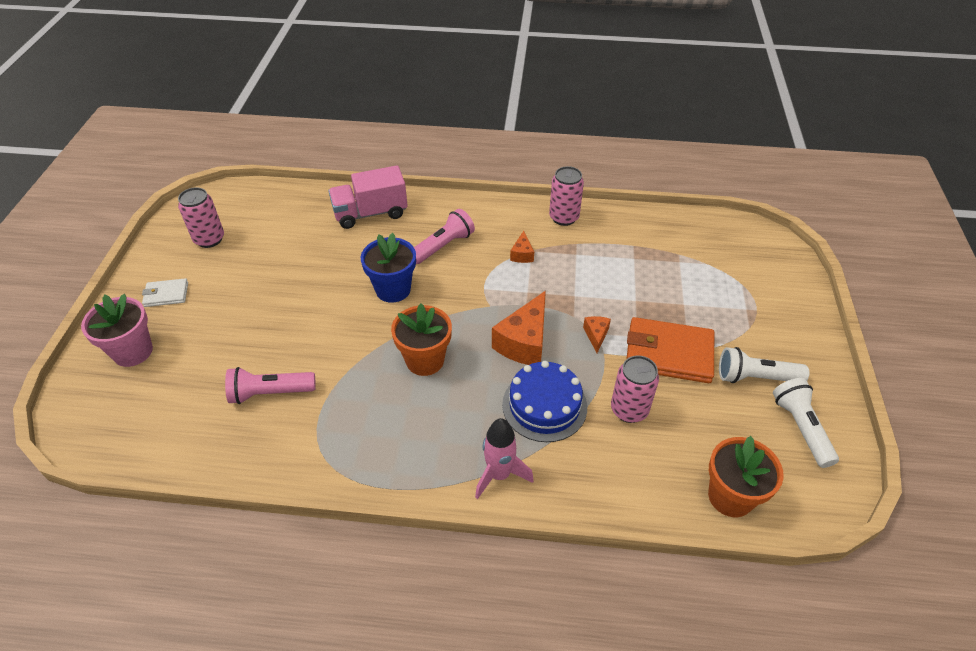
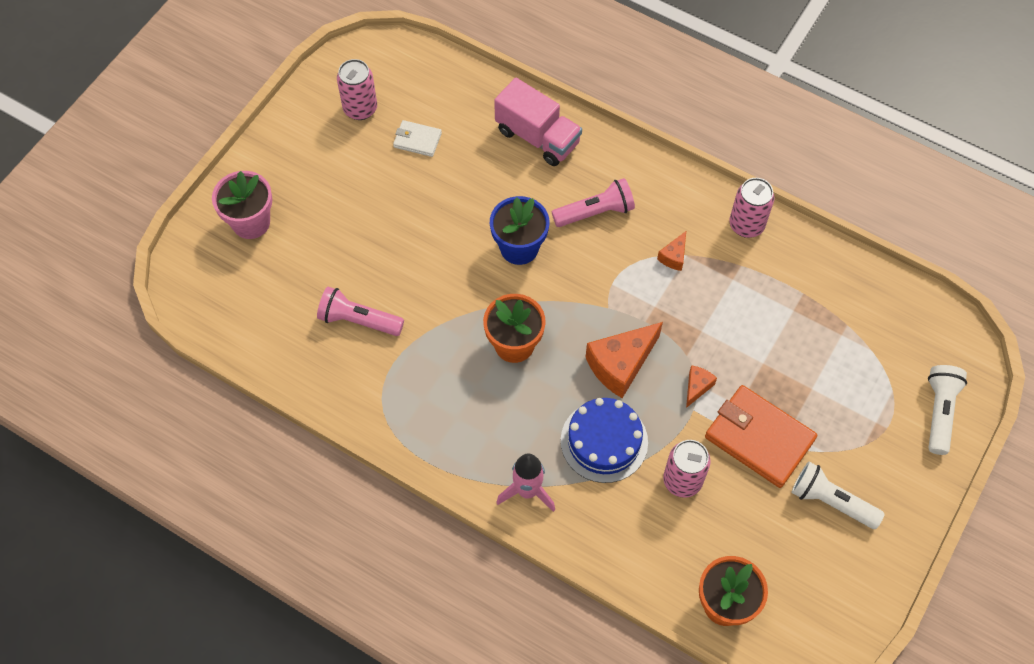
camera: 25 degrees right, 15 degrees up
white wallet [142,278,188,307] -> white wallet moved to [393,120,442,157]
pink truck [328,165,408,229] -> pink truck turned 150 degrees counterclockwise [494,78,582,166]
white flashlight [773,378,839,468] -> white flashlight moved to [928,365,967,455]

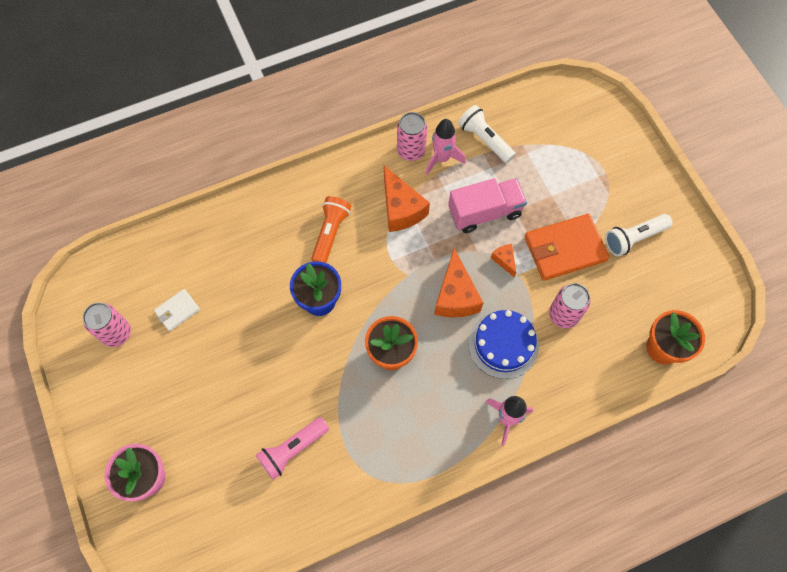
camera: 55 degrees left, 5 degrees up
pink truck [494,78,582,166] -> pink truck moved to [448,178,527,233]
pink flashlight [552,178,635,227] -> orange flashlight [311,196,351,263]
orange cheese [657,231,686,271] -> orange cheese [384,166,430,232], size x2.03
white flashlight [928,365,967,455] -> white flashlight moved to [458,105,516,163]
none -> pink rocket [425,119,466,175]

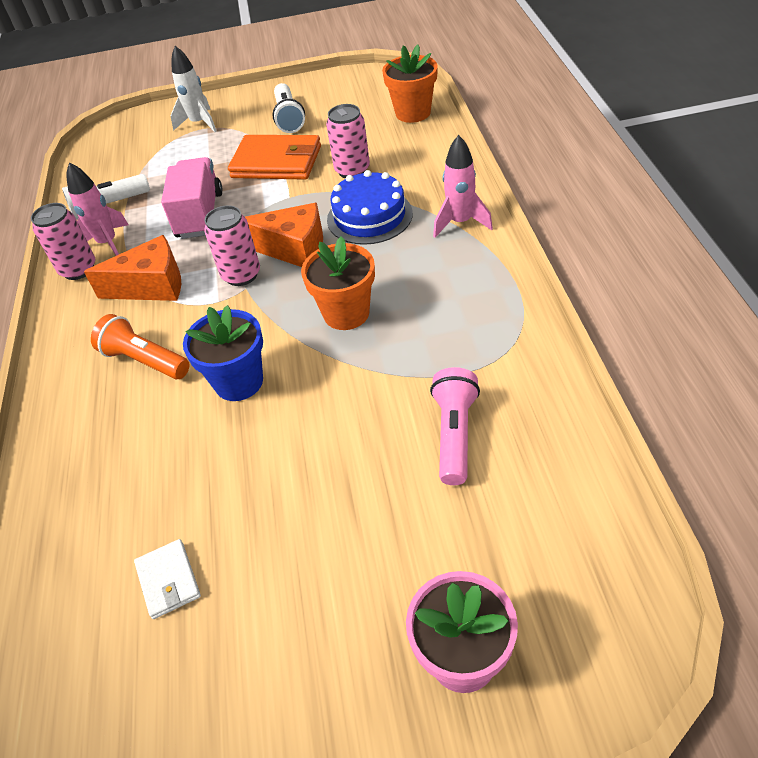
camera: 70 degrees left, 20 degrees down
pink can [83,302,131,347] -> pink can moved to [204,205,260,286]
pink flashlight [256,417,329,480] -> pink flashlight turned 150 degrees counterclockwise [430,367,480,485]
orange cheese [491,244,516,278] -> none
orange wallet [524,214,609,281] -> orange wallet turned 75 degrees counterclockwise [228,135,321,180]
none -> white rocket [170,46,217,132]

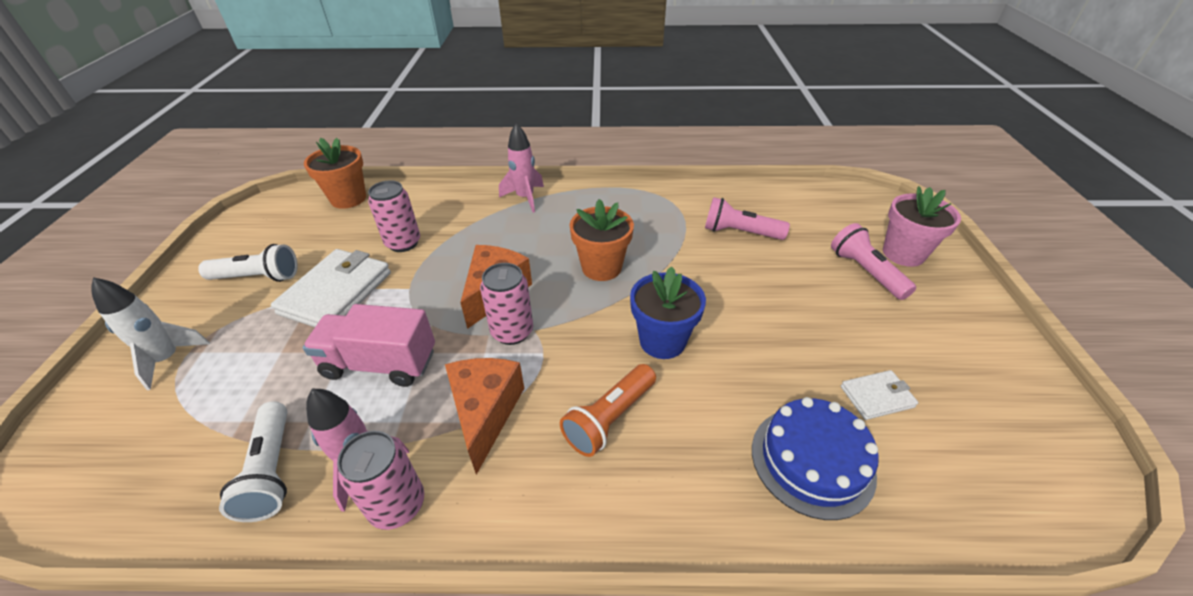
camera: 85 degrees left, 5 degrees down
orange wallet [228,135,321,180] -> white wallet [271,249,391,327]
blue cake [327,170,413,245] -> blue cake moved to [752,397,879,520]
none -> pink flashlight [831,223,916,300]

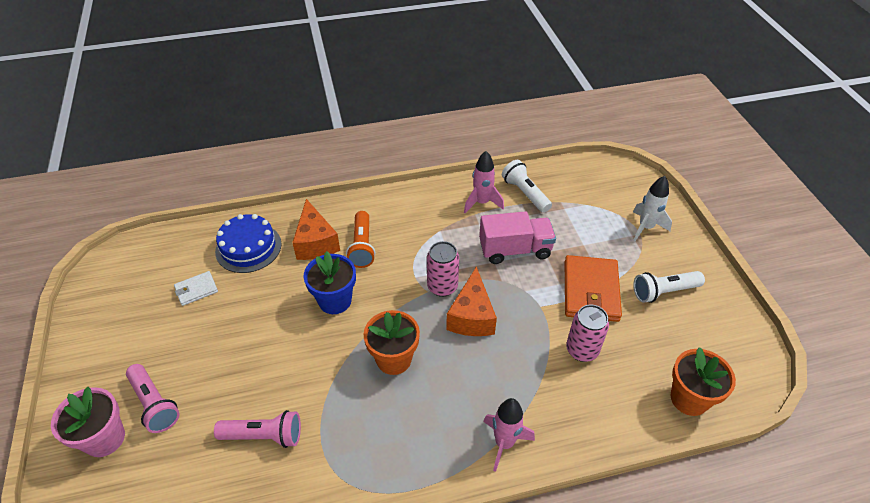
camera: 165 degrees right, 5 degrees up
white wallet [271,249,391,327] -> orange wallet [565,255,622,322]
pink can [337,431,424,530] -> none
orange cheese [445,358,524,475] -> orange cheese moved to [292,199,340,260]
orange flashlight [560,364,656,457] -> orange flashlight turned 150 degrees clockwise [346,211,375,268]

